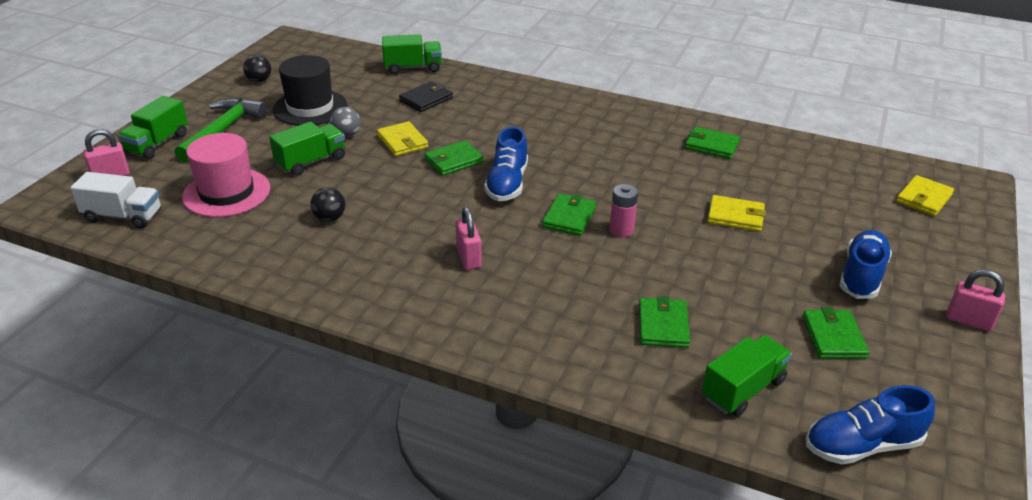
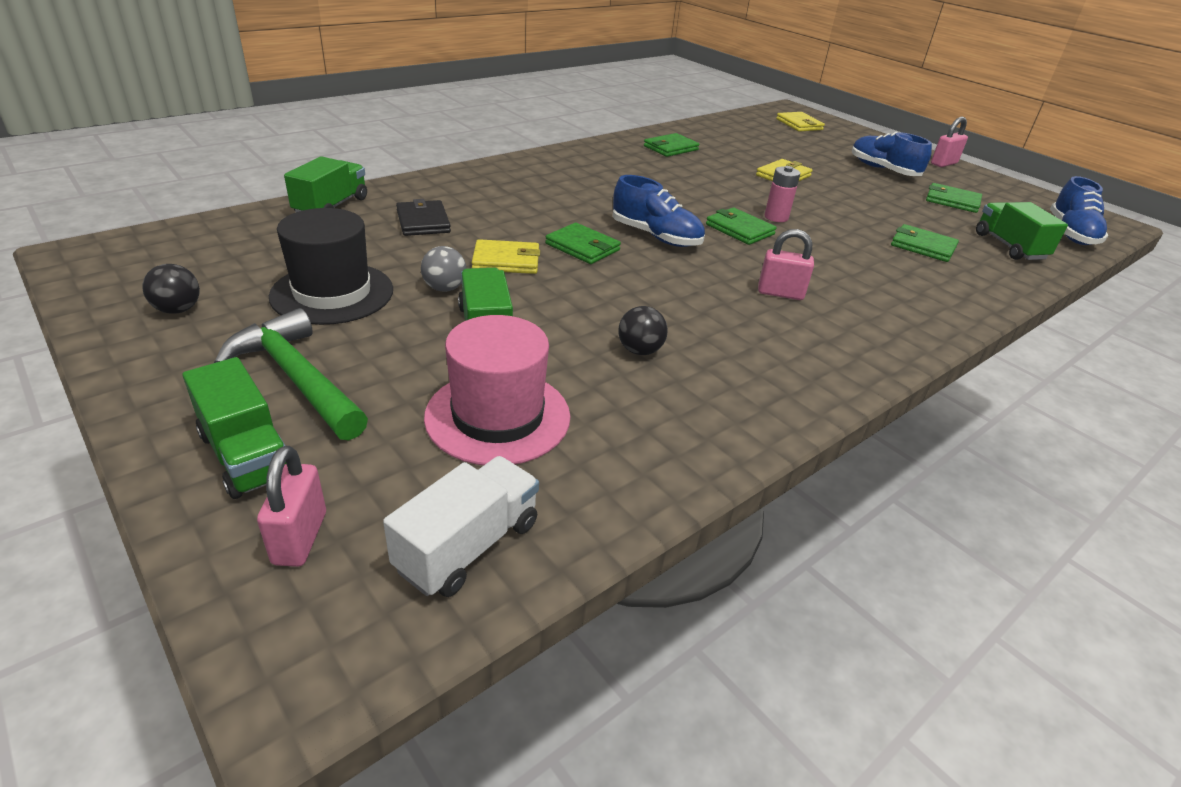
camera: 65 degrees left, 0 degrees up
green wallet [424,140,484,176] -> green wallet turned 45 degrees counterclockwise [545,223,621,264]

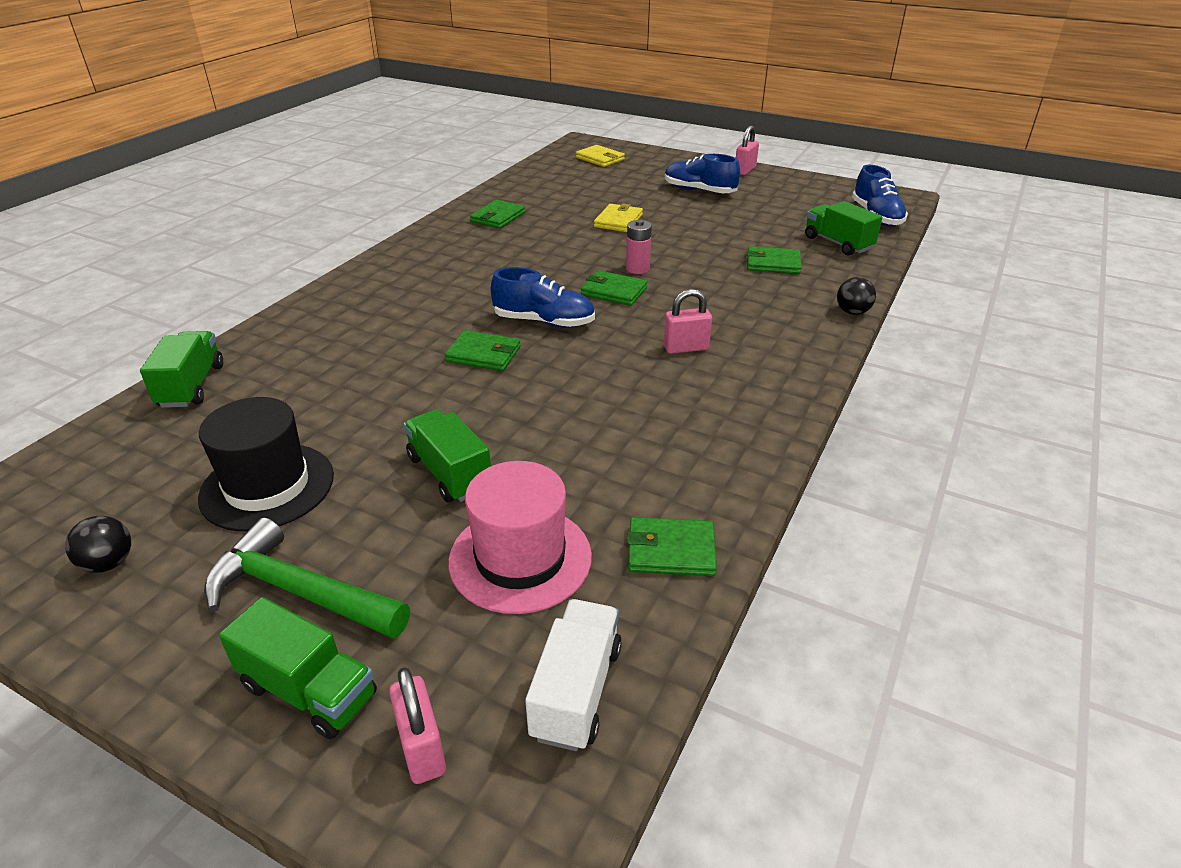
camera: 20 degrees left, 0 degrees up
black wallet [396,199,451,236] -> none
grey ball [421,246,466,292] -> none
yellow wallet [472,239,540,274] -> none
black ball [618,306,668,355] -> black ball moved to [837,277,876,315]
green wallet [926,183,982,213] -> green wallet moved to [627,517,717,576]

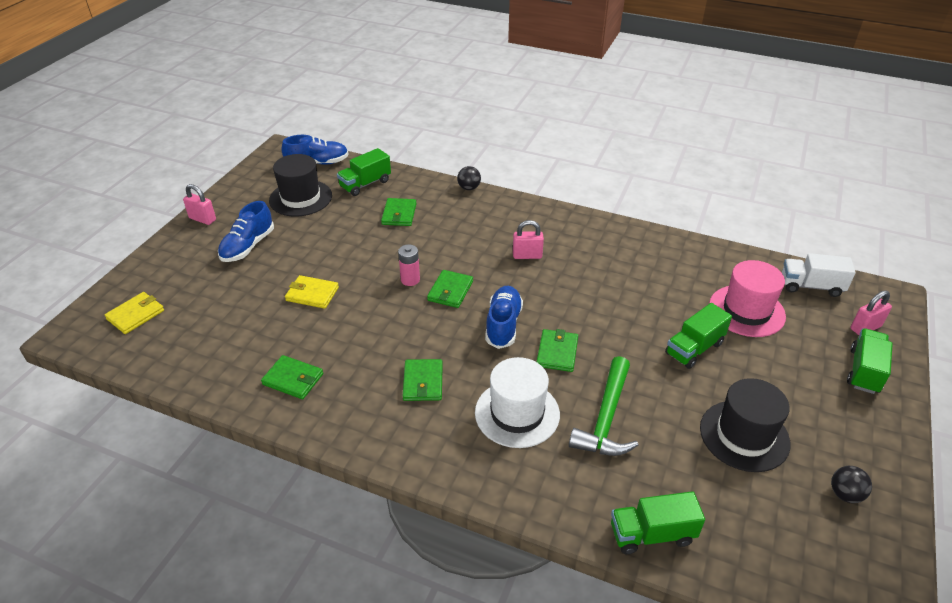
camera: 95 degrees left, 5 degrees up
green hammer [204,518,410,638] -> green hammer moved to [569,356,638,456]
green wallet [627,517,717,576] -> green wallet moved to [403,359,443,401]
pink padlock [664,289,712,354] -> pink padlock turned 75 degrees counterclockwise [513,220,544,259]
none -> black hat [269,154,332,217]
none -> white hat [475,357,560,448]

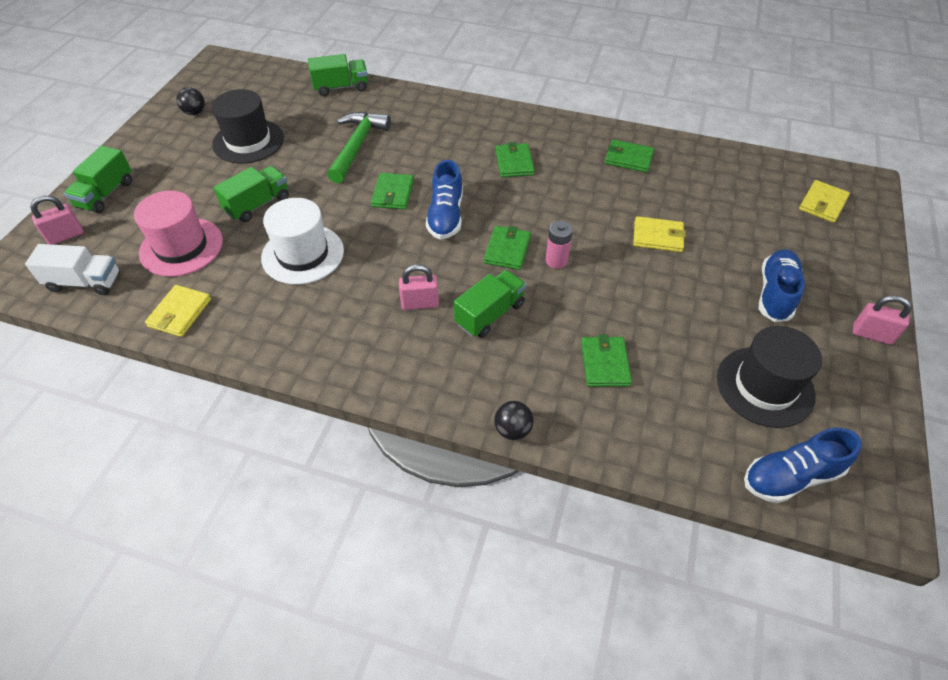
camera: 175 degrees right, 10 degrees up
green truck [337,148,391,196] -> green truck moved to [454,270,526,338]
white hat [475,357,560,448] -> white hat moved to [261,198,344,285]
none -> yellow wallet [145,285,211,337]

